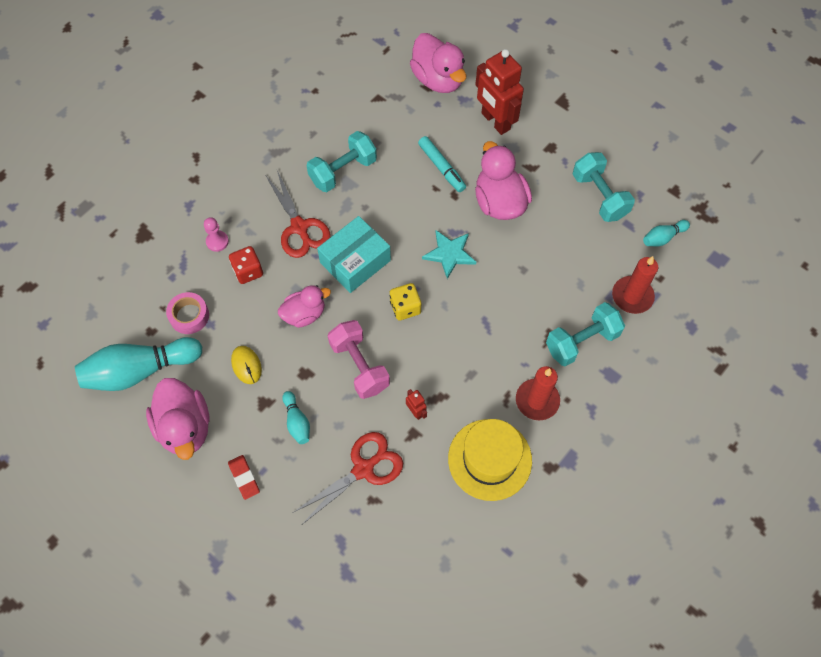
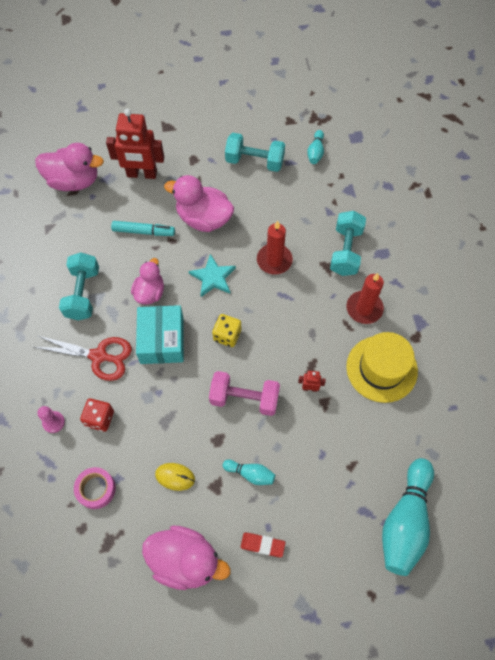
camera: 50 degrees left, 0 degrees up
turquoise bowling pin [75,337,202,391] -> turquoise bowling pin moved to [382,458,434,576]
pink duck [278,285,331,328] -> pink duck moved to [131,258,164,305]
red scissors [293,432,403,524] -> none
red candle [612,256,658,314] -> red candle moved to [257,221,293,275]

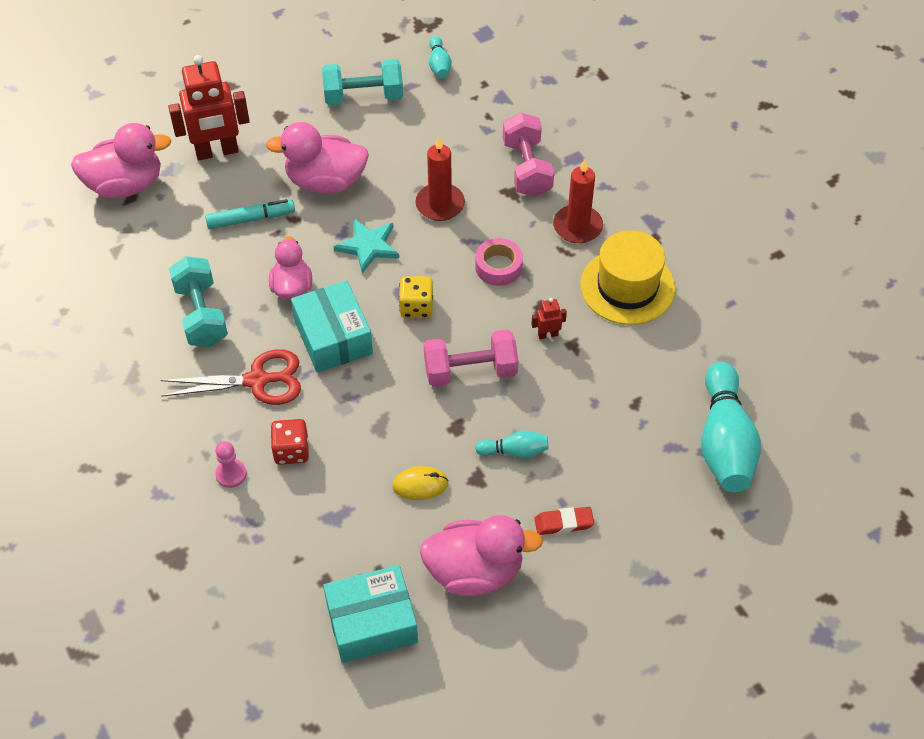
camera: 20 degrees left, 10 degrees down
pink tape [74,467,116,509] -> pink tape moved to [475,238,523,286]
turquoise dumbbell [330,211,366,276] -> pink dumbbell [503,112,554,197]
none -> turquoise box [323,565,418,663]

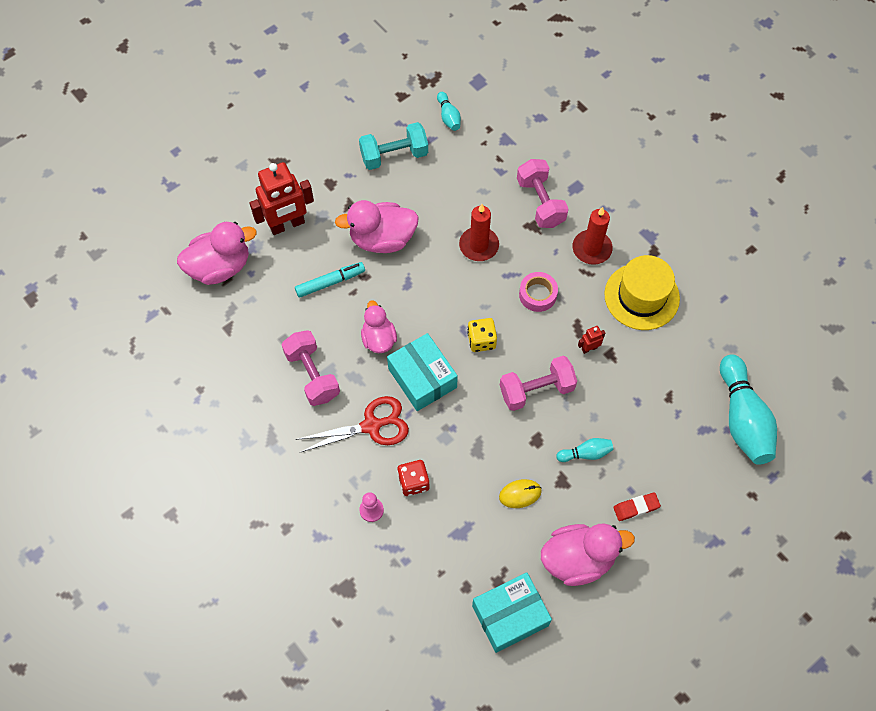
camera: 10 degrees left, 10 degrees up
turquoise dumbbell [169,256,228,347] -> pink dumbbell [282,330,340,406]
turquoise star [334,218,399,273] -> none

